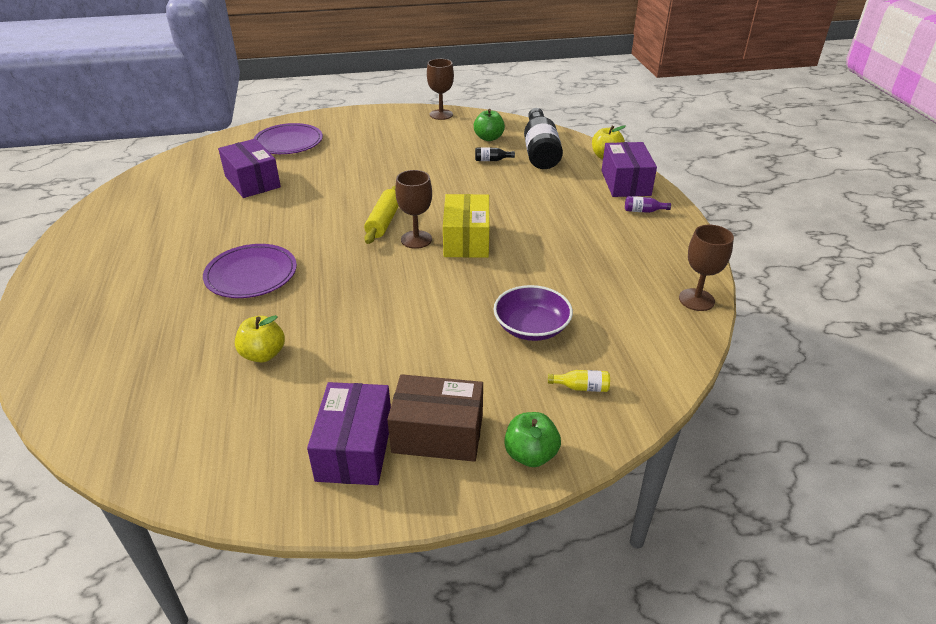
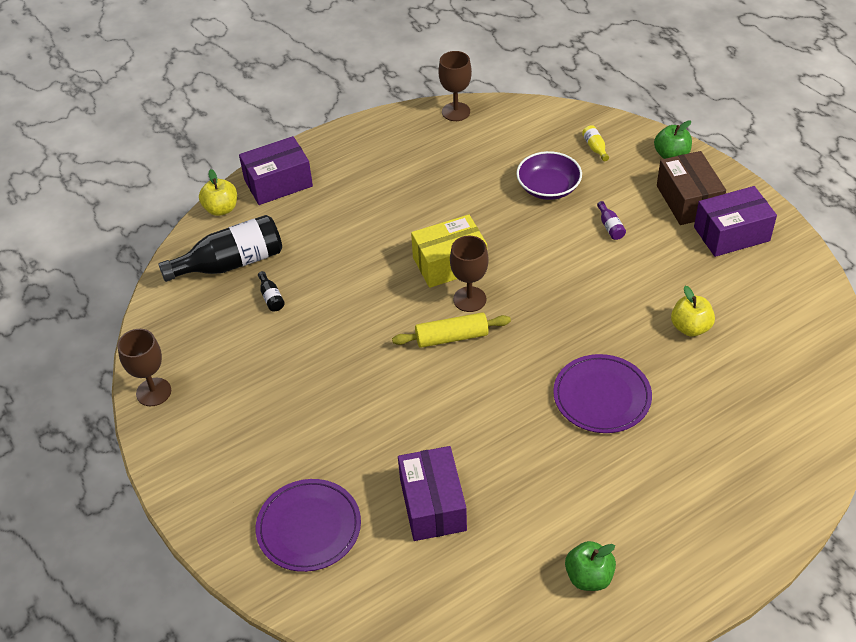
camera: 110 degrees left, 10 degrees up
purple box [218,139,281,198] -> purple box turned 45 degrees counterclockwise [398,446,467,541]
green apple [474,109,505,141] -> green apple moved to [565,541,616,591]
purple bottle [625,196,671,213] -> purple bottle moved to [597,201,626,240]

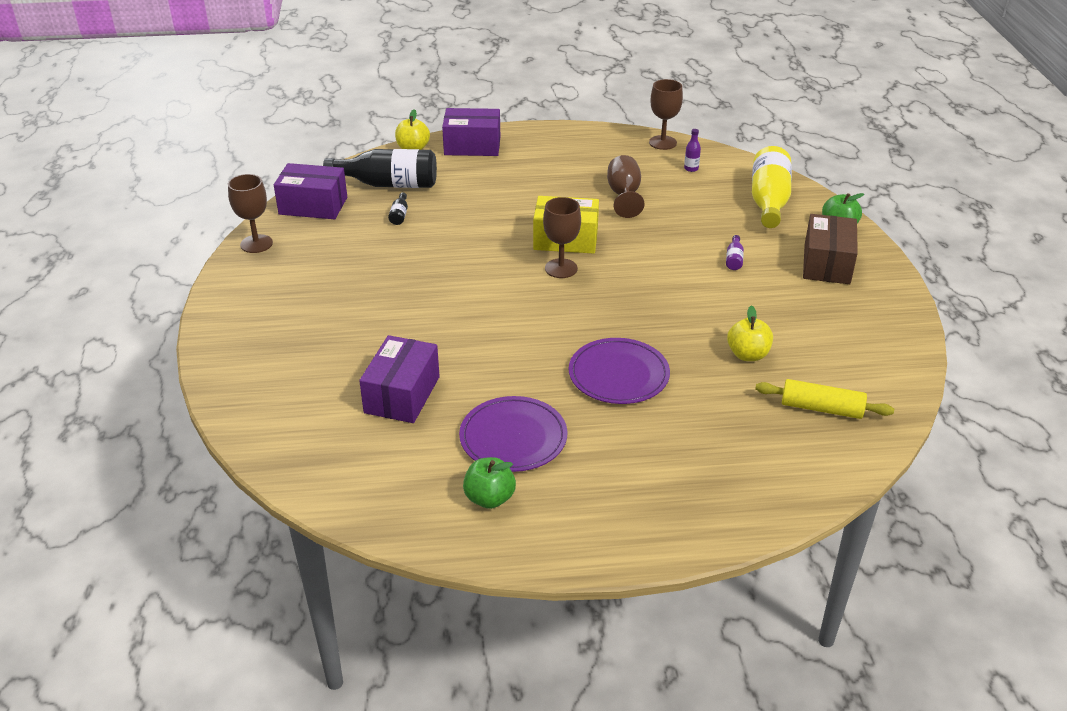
camera: 25 degrees right, 10 degrees down
purple plate [256,479,361,572] -> purple plate moved to [459,396,568,472]
yellow rolling pin [392,312,511,348] -> yellow rolling pin moved to [755,379,894,419]
purple bowl [516,151,582,200] -> none
yellow bottle [582,125,609,161] -> yellow bottle [752,146,792,228], size x2.49
purple box [694,186,777,257] -> purple box moved to [274,163,347,219]
none -> brown goblet [607,155,645,218]
none -> purple bottle [684,129,701,172]

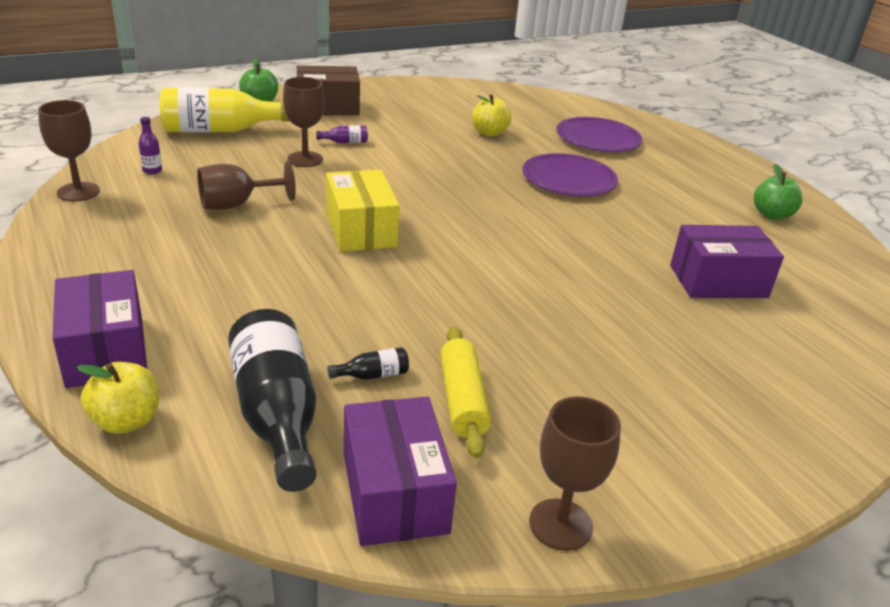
camera: 115 degrees left, 5 degrees down
purple plate [459,396,568,472] -> purple plate moved to [556,117,642,152]
brown goblet [543,197,581,278] -> brown goblet moved to [283,77,325,167]
yellow rolling pin [755,379,894,419] -> yellow rolling pin moved to [440,326,491,458]

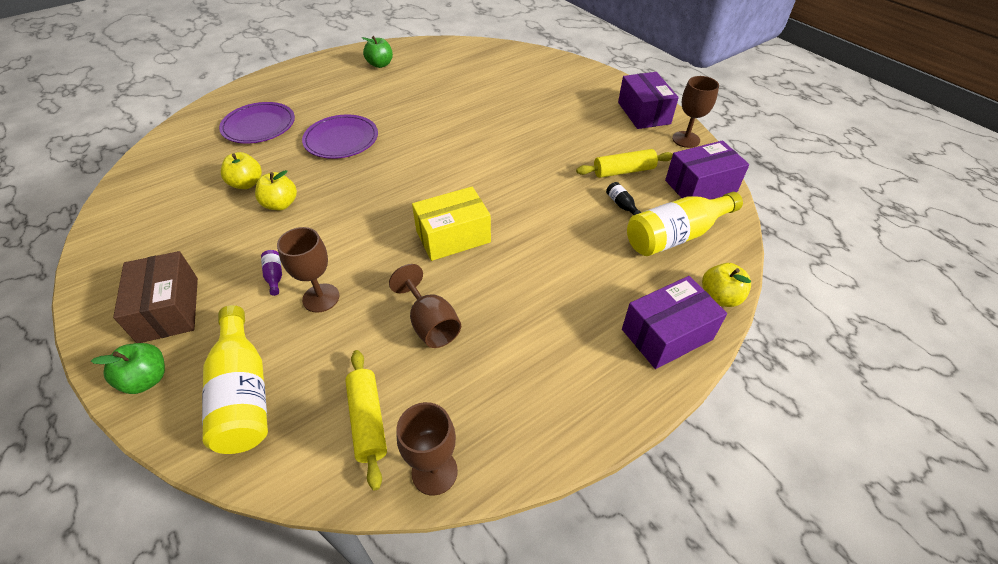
camera: 95 degrees left, 15 degrees up
purple bottle [138,117,162,174] -> yellow rolling pin [345,350,387,491]
black bottle [228,309,317,492] -> yellow bottle [627,192,743,256]
purple box [670,225,784,298] -> purple box moved to [618,72,679,129]
none -> yellow apple [255,170,297,210]

